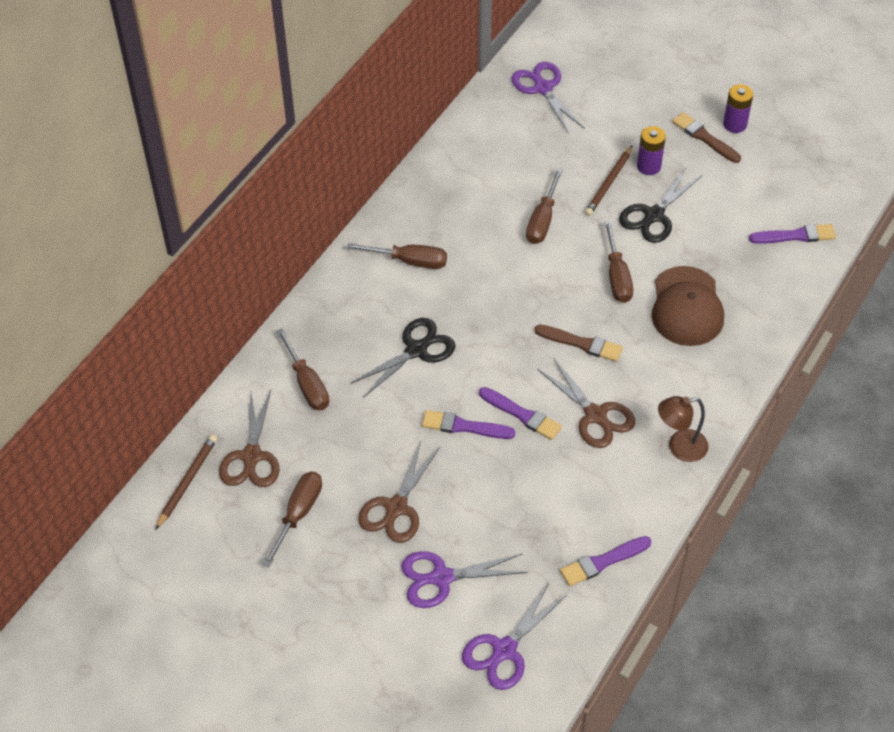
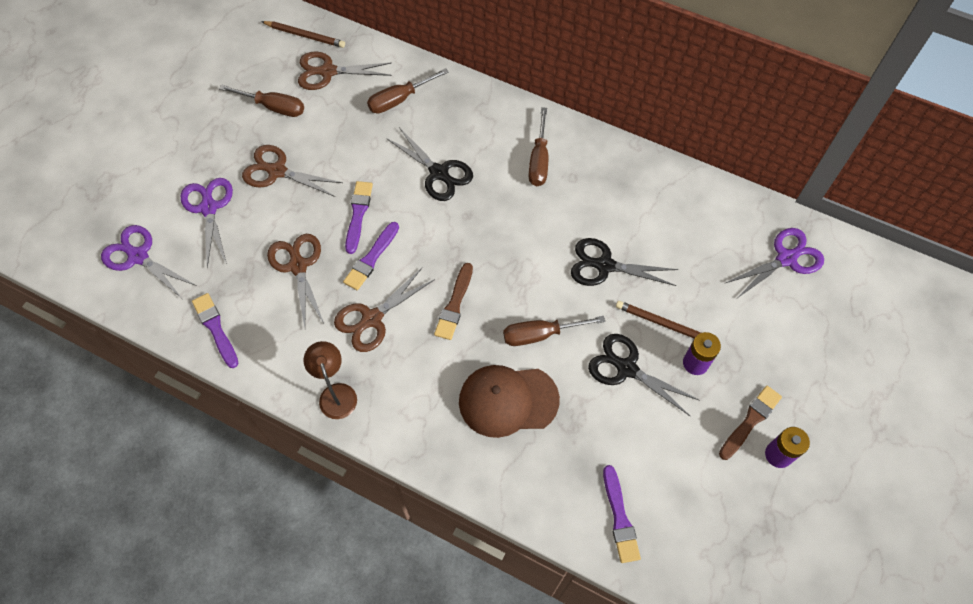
camera: 85 degrees right, 10 degrees up
brown screwdriver [526,168,563,244] -> black scissors [571,238,678,286]
none -> brown scissors [267,234,324,328]

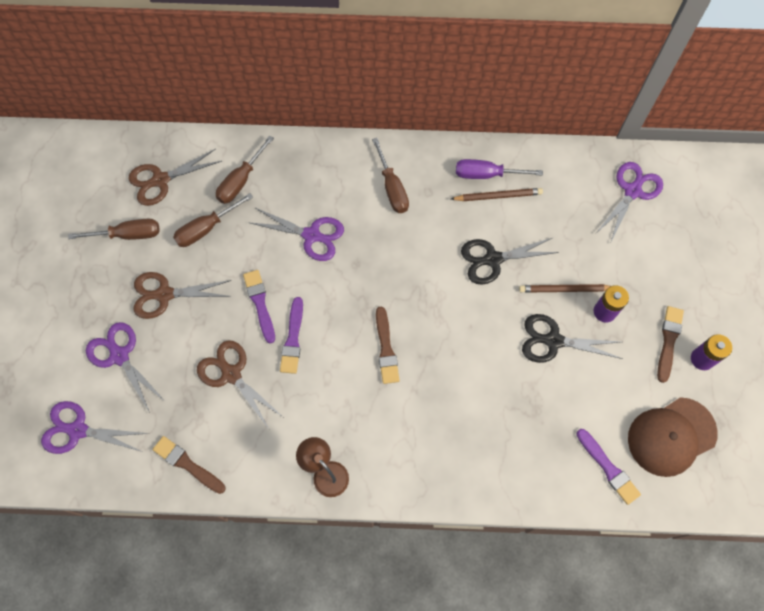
camera: 25 degrees left, 5 degrees up
purple brush [192,293,238,368] -> brown brush [153,436,226,494]
brown pencil [261,21,345,48] -> brown pencil moved to [451,188,543,201]
brown scissors [334,268,435,352] -> none
black scissors [386,127,473,201] -> purple scissors [248,208,344,261]
brown cap [459,365,560,438] -> brown cap moved to [628,397,718,477]
brown screwdriver [503,316,605,346] -> brown screwdriver moved to [173,193,253,247]
none -> purple screwdriver [456,159,543,179]

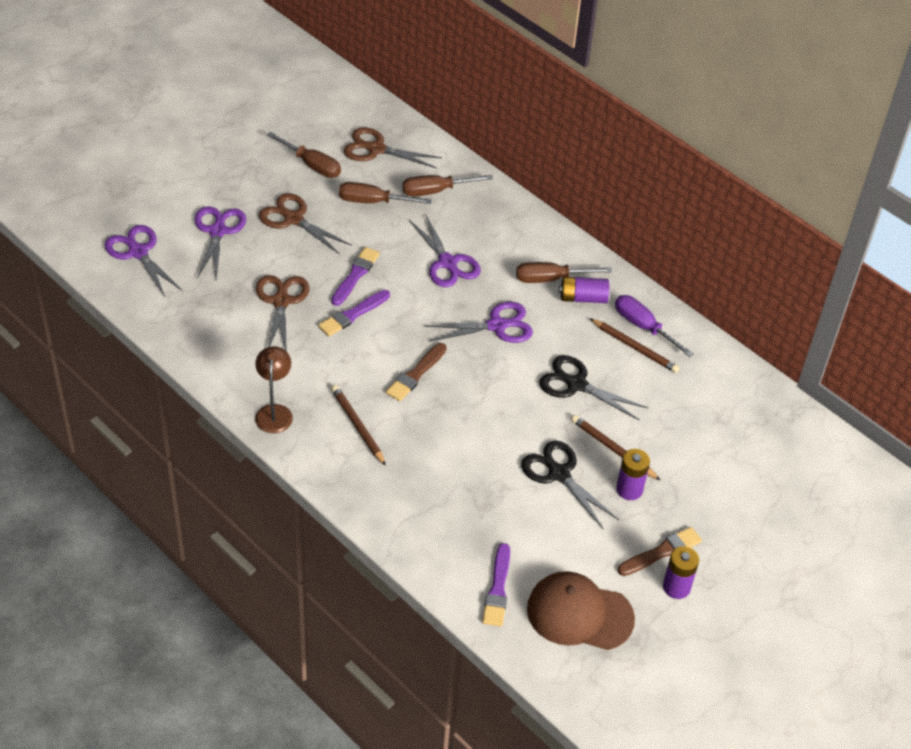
camera: 40 degrees right, 20 degrees down
brown brush [153,436,226,494] -> none
brown screwdriver [372,138,409,213] -> brown screwdriver turned 60 degrees clockwise [516,262,612,283]
purple scissors [596,162,663,241] -> purple scissors moved to [425,302,533,343]
none -> brown pencil [331,385,386,466]
none -> purple battery [559,277,609,303]

